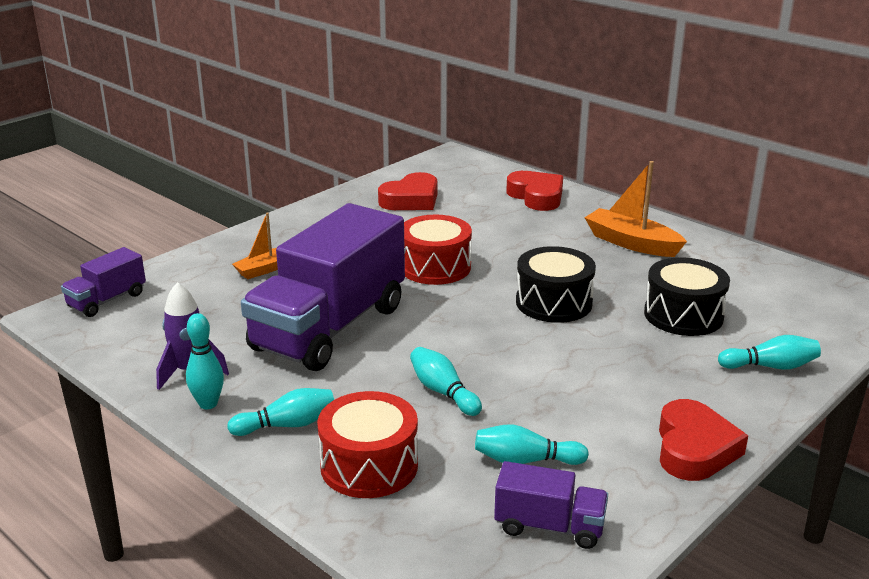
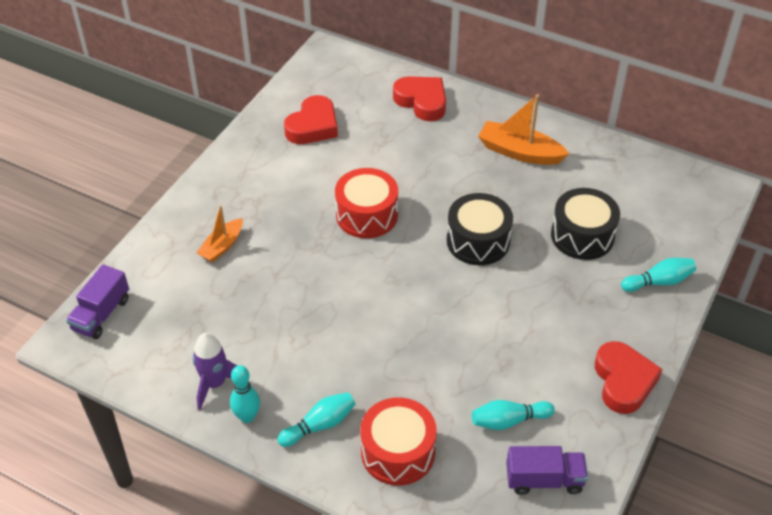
camera: 15 degrees left, 20 degrees up
purple truck [241,203,405,371] -> none
turquoise bowling pin [410,347,482,416] -> none

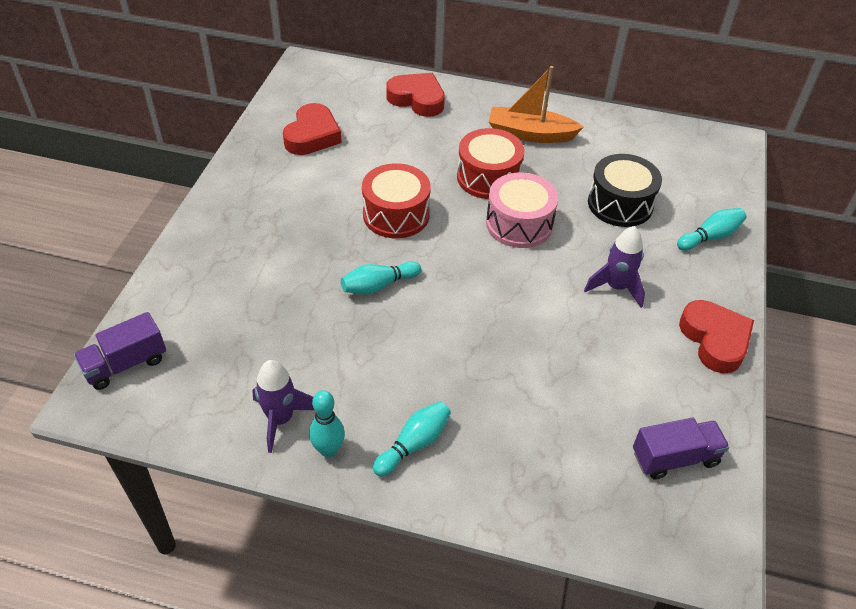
camera: 15 degrees left, 0 degrees up
purple truck [66,264,129,339] -> purple truck turned 45 degrees clockwise [74,312,166,390]
orange boat [196,205,243,262] -> none
red drum [360,397,437,486] -> red drum moved to [457,128,525,199]
black drum [447,193,513,265] -> pink drum [486,172,558,248]
turquoise bowling pin [472,400,555,430] -> turquoise bowling pin moved to [341,261,421,295]
none -> purple rocket [584,226,645,308]

